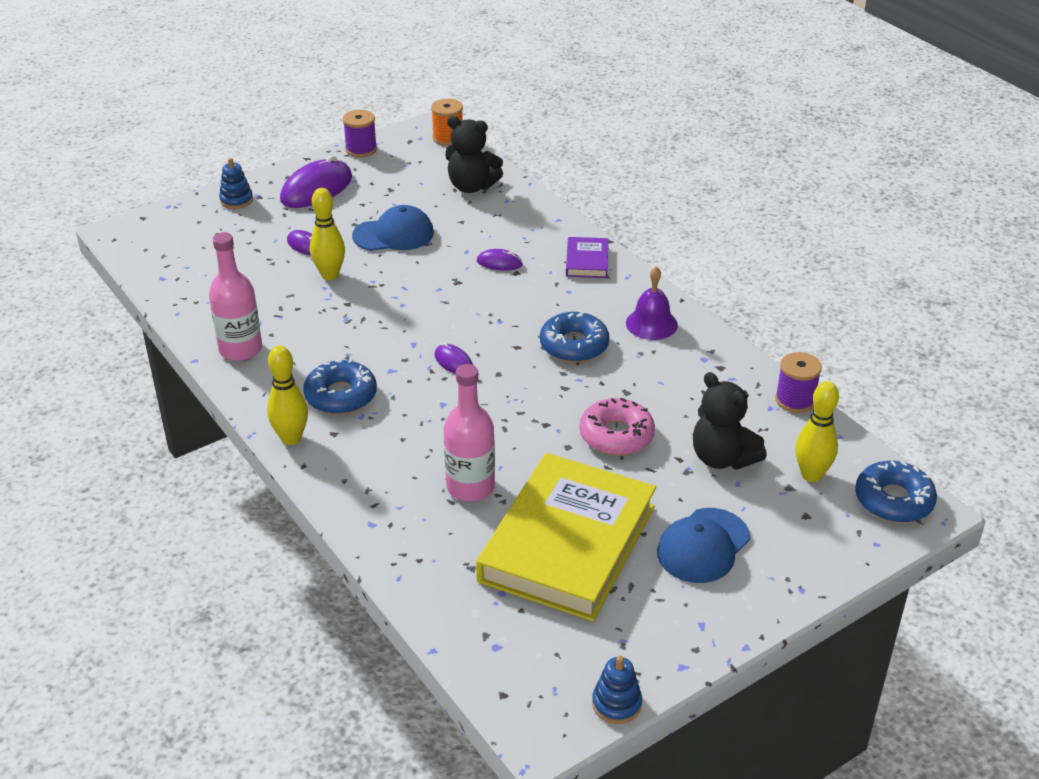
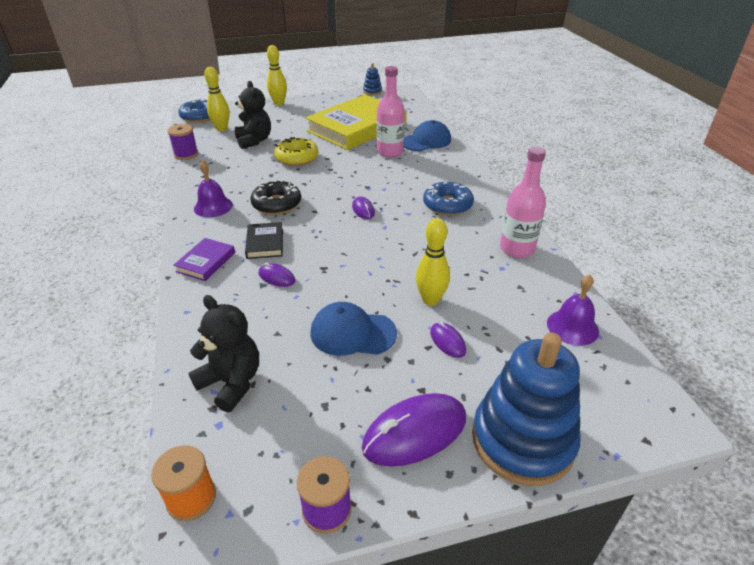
camera: 160 degrees left, 0 degrees up
blue stacking toy [219,158,253,209] -> blue stacking toy [472,332,581,486], size x2.30
yellow bowling pin [267,346,308,445] -> yellow bowling pin moved to [267,45,287,106]
blue donut [540,312,610,363] -> black donut [250,180,301,215]
pink donut [579,398,655,455] -> yellow donut [274,137,319,166]
blue cap [657,508,750,583] -> blue cap moved to [404,120,451,151]
none -> black book [245,222,283,259]
none -> purple bell [547,274,599,346]

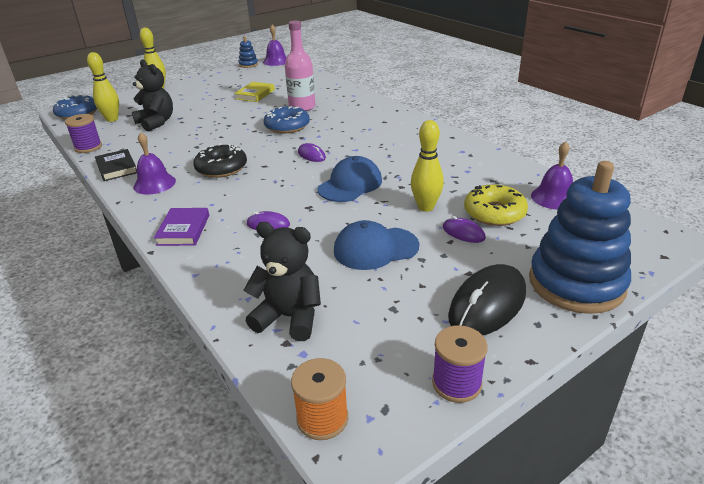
camera: 20 degrees left, 5 degrees down
black book [245,222,283,259] -> black book moved to [95,149,137,181]
yellow donut [274,137,319,166] -> yellow donut moved to [464,184,528,226]
yellow book [305,94,407,150] -> yellow book [234,82,275,102], size x0.42
purple mouse [362,393,466,467] -> black mouse [448,264,526,335]
blue cap [404,120,451,151] -> blue cap moved to [318,156,382,202]
blue donut [423,182,474,216] -> blue donut moved to [264,106,310,134]
pink bottle [500,147,546,258] -> none
none -> purple bell [263,25,287,66]

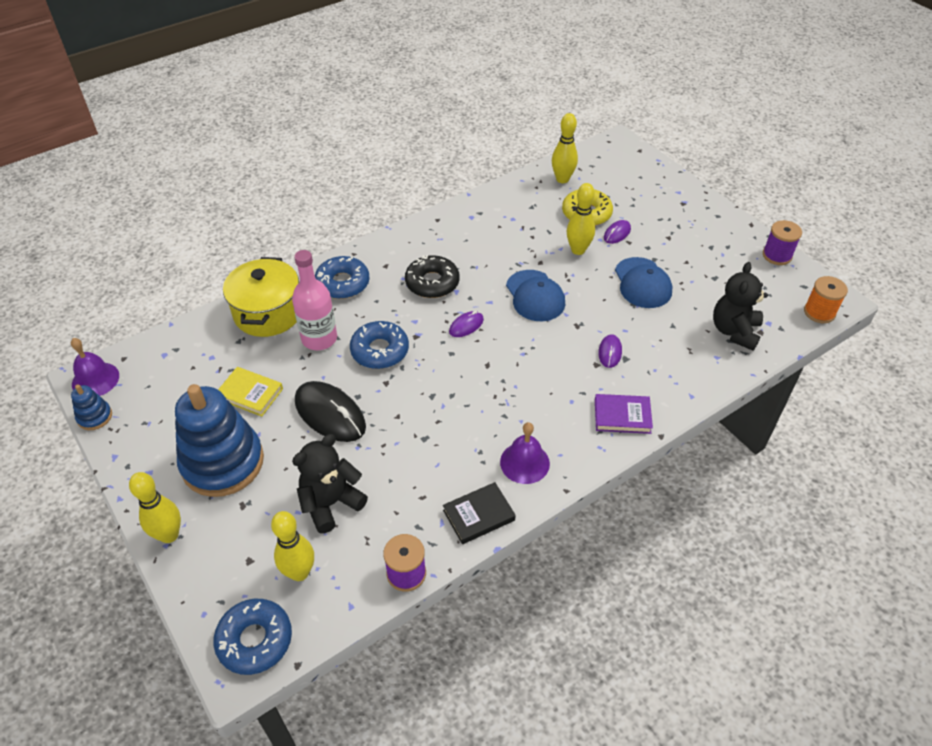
camera: 90 degrees left, 15 degrees up
black donut [193,143,247,178] -> black donut moved to [405,255,459,298]
blue cap [318,156,382,202] -> blue cap turned 150 degrees counterclockwise [506,270,565,321]
black mouse [448,264,526,335] -> black mouse moved to [295,381,366,442]
blue stacking toy [529,161,631,314] -> blue stacking toy moved to [175,384,264,497]
purple bell [531,141,573,210] -> yellow bowling pin [552,113,578,183]
none -> yellow pot [223,257,299,337]
none -> blue donut [315,256,369,299]

